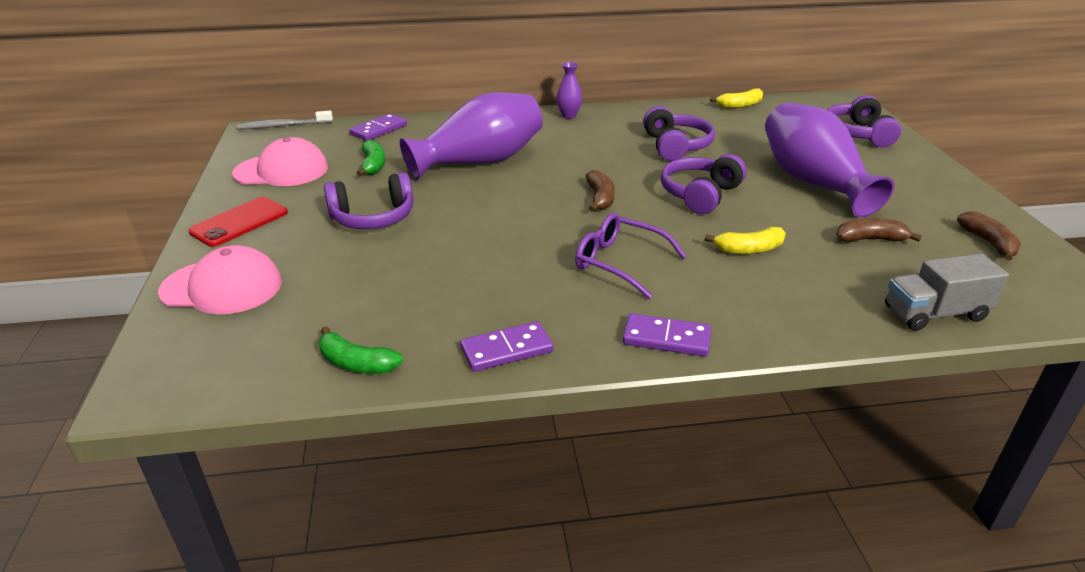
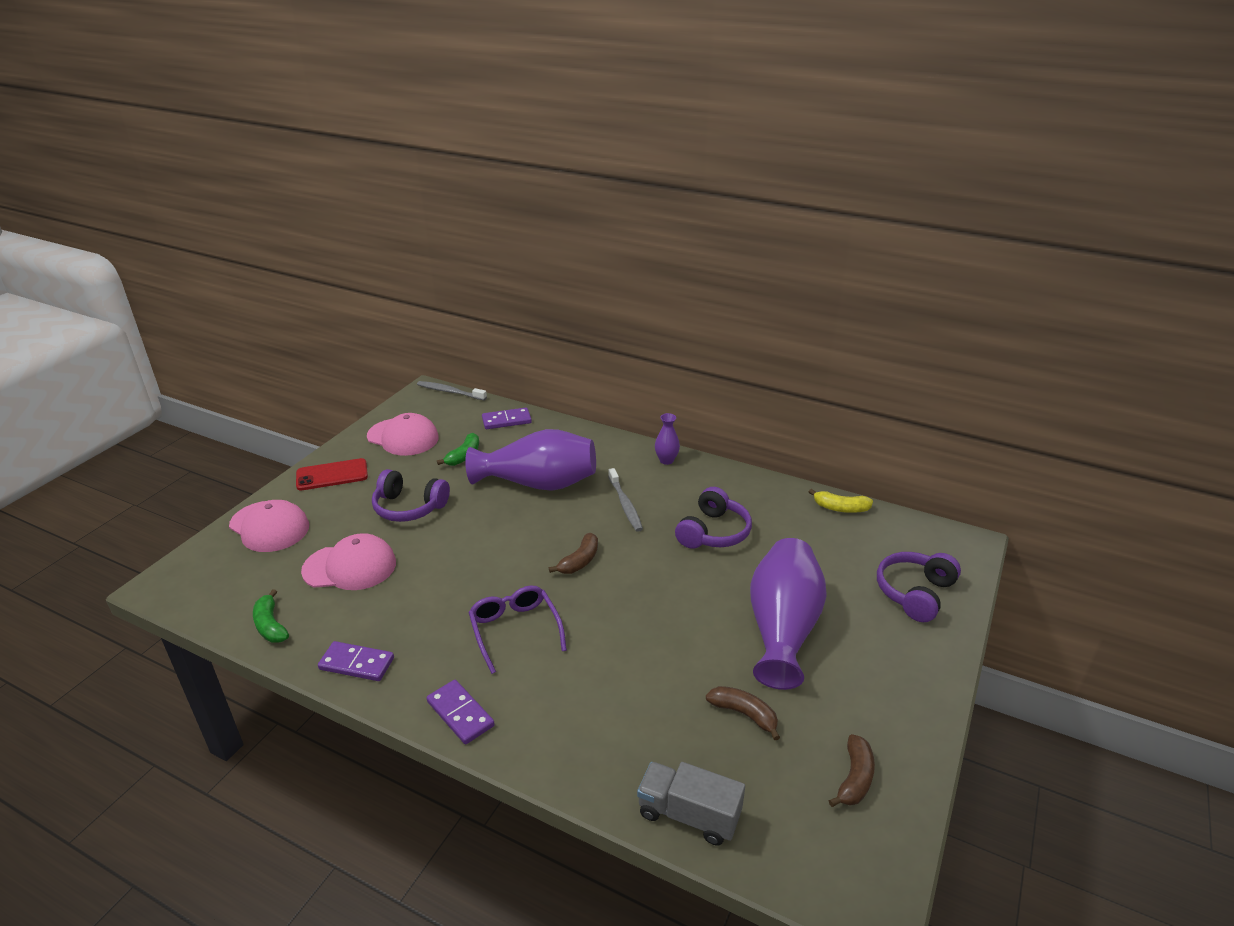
camera: 35 degrees right, 0 degrees up
purple headphones [661,154,746,214] -> none
yellow banana [705,227,786,254] -> none
none -> pink cap [301,533,396,590]
none -> grey toothbrush [608,468,643,532]

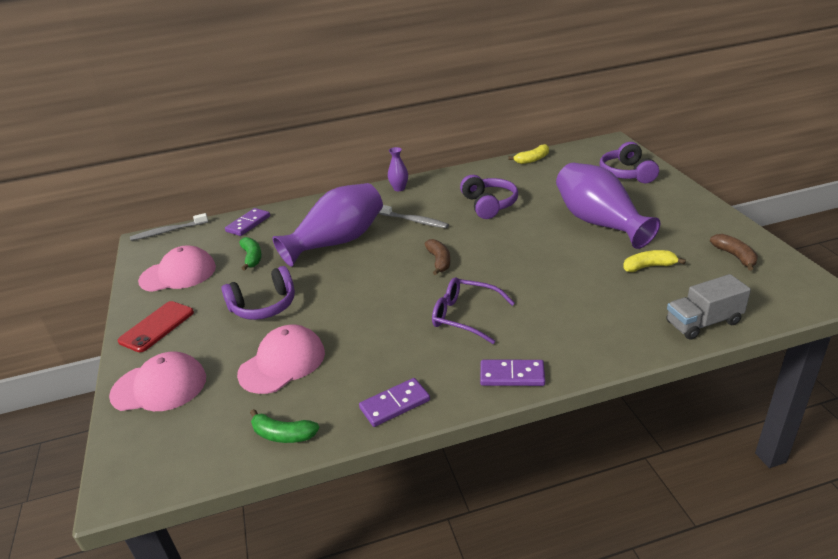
camera: 40 degrees left, 0 degrees up
brown banana [706,686,780,740] -> yellow banana [623,250,686,272]

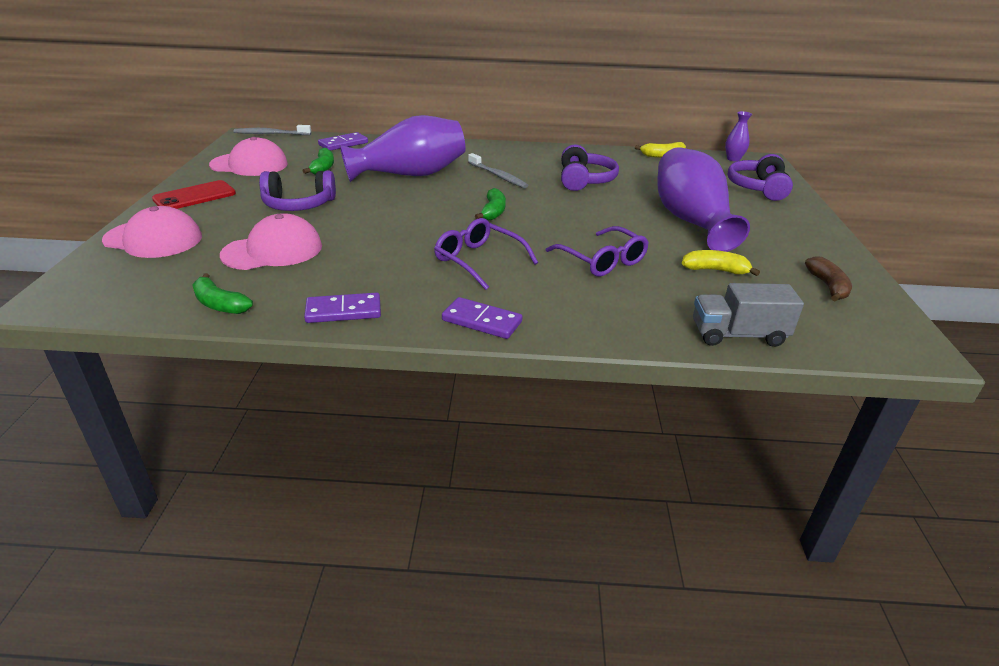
camera: 15 degrees right, 0 degrees up
purple vase [388,147,408,191] -> purple vase moved to [725,111,752,162]
brown banana [424,239,451,275] -> green banana [475,188,506,221]
none -> purple glasses [545,226,649,277]

